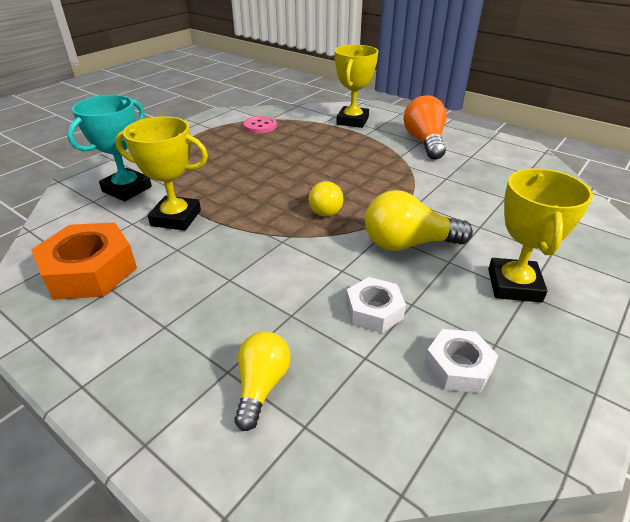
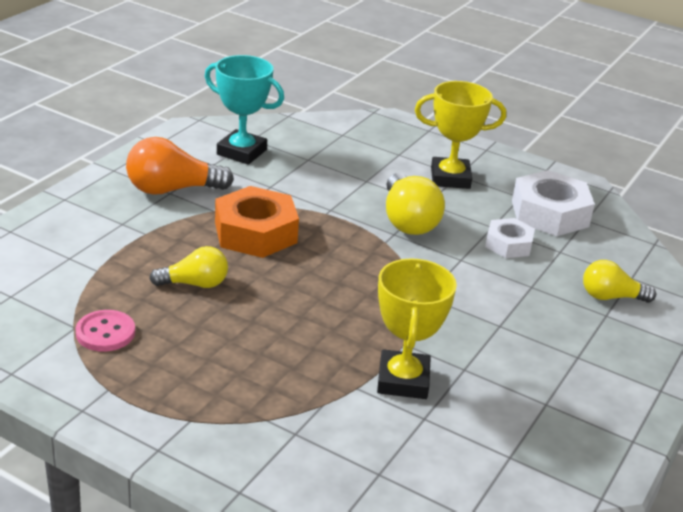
camera: 100 degrees left, 5 degrees down
orange nut [31,222,137,300] -> orange nut moved to [215,186,299,258]
turquoise trophy [67,95,152,201] -> turquoise trophy moved to [205,55,284,165]
yellow light bulb [308,180,343,217] -> yellow light bulb moved to [149,246,228,288]
yellow trophy [335,45,378,128] -> none
white nut [424,329,498,393] -> white nut [512,170,595,236], size x1.70

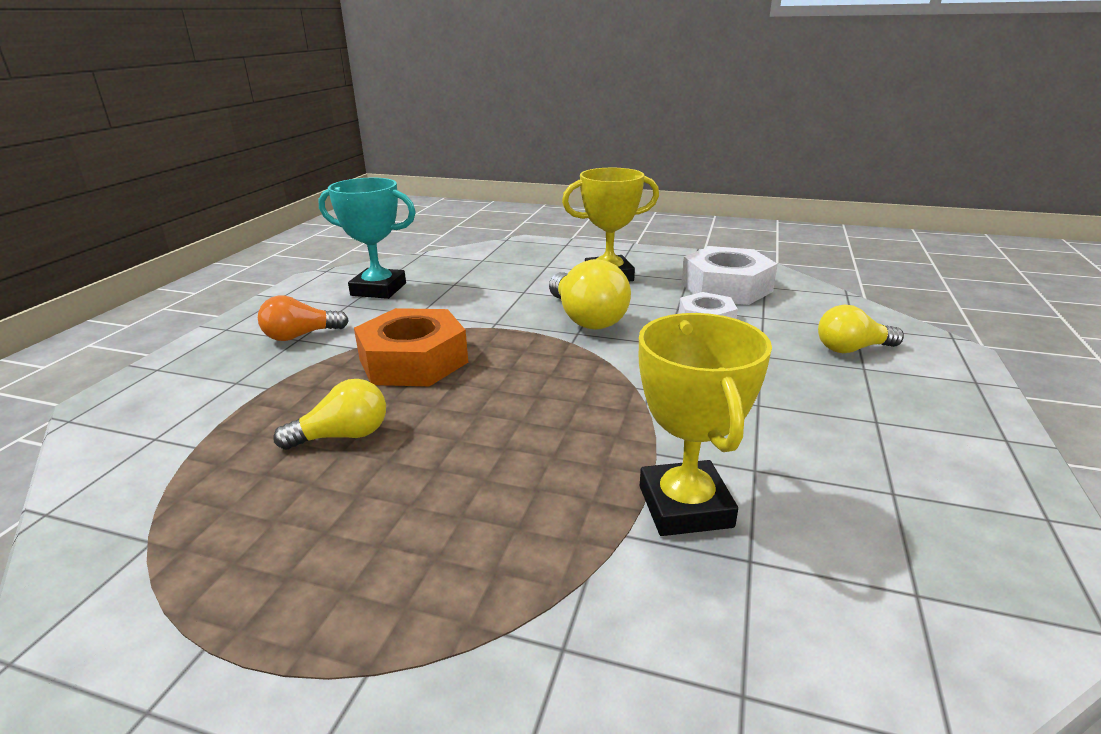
camera: 10 degrees left, 5 degrees down
pink button [75,310,135,352] -> none
orange light bulb [126,137,234,195] -> orange light bulb [258,296,349,341], size x0.64

